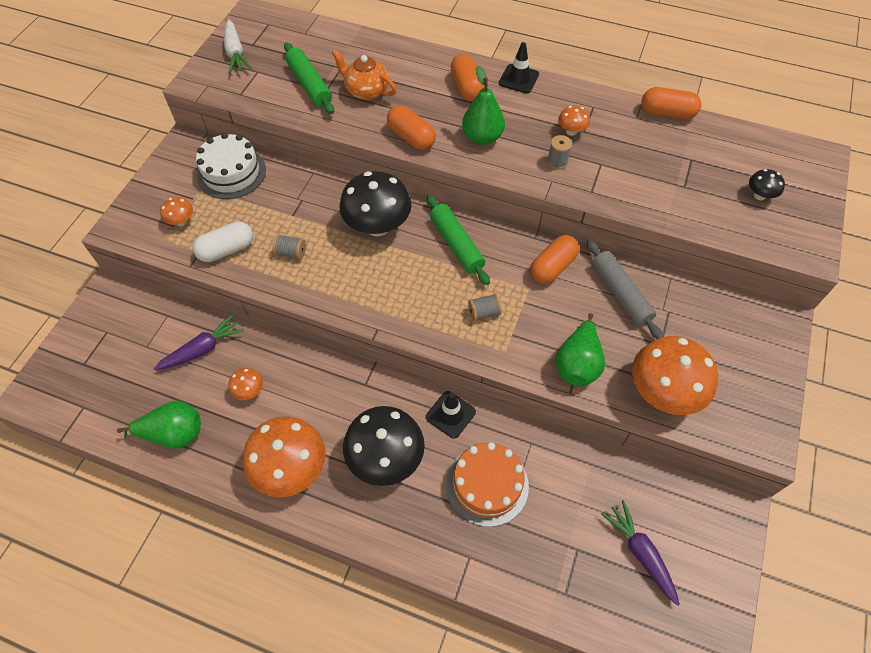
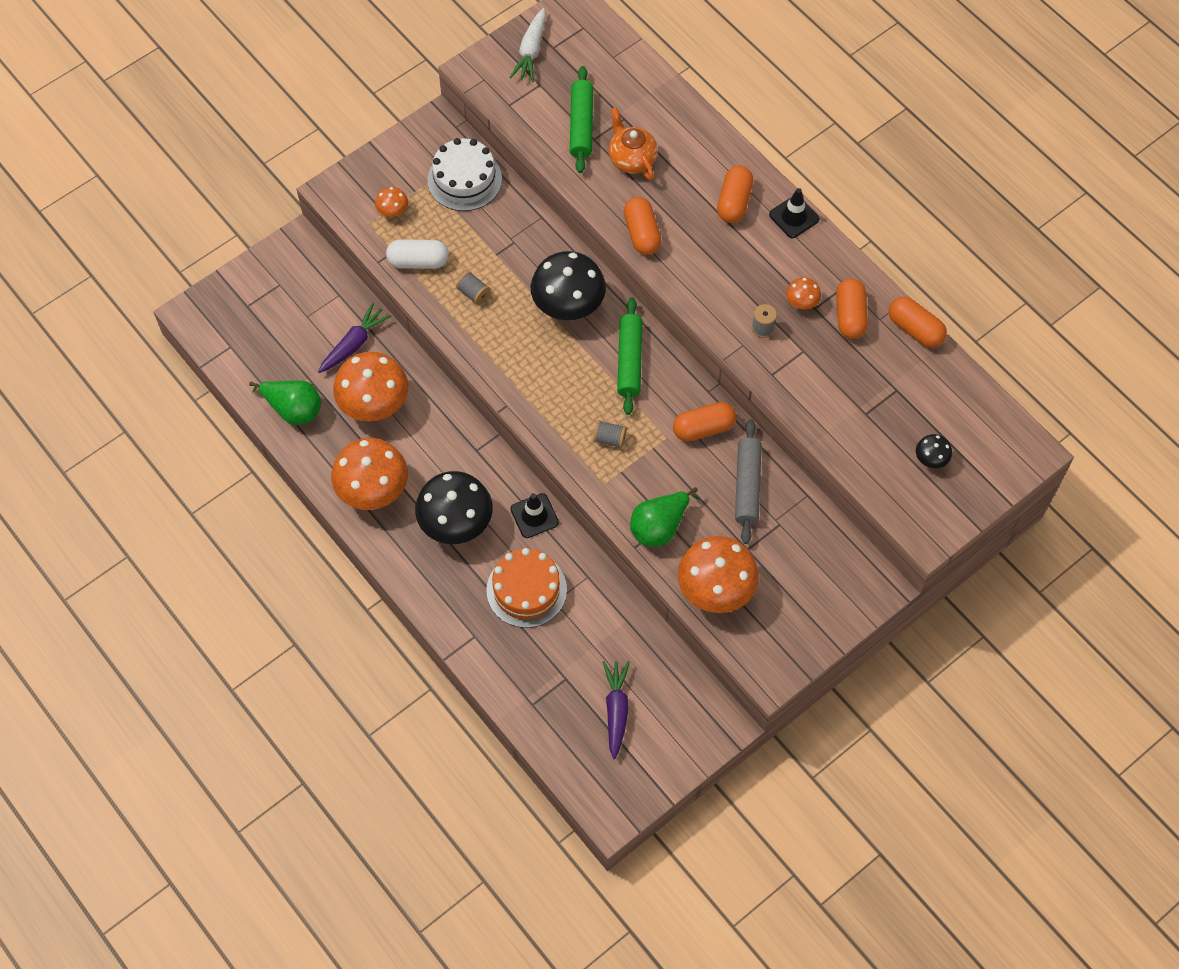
camera: 30 degrees right, 5 degrees up
purple carrot [154,314,244,370] -> purple carrot turned 45 degrees counterclockwise [318,303,391,373]
orange mushroom [228,368,263,400] -> orange mushroom [333,352,409,422], size x2.19
green pear [462,66,505,145] -> none
none -> orange capsule [836,278,868,339]

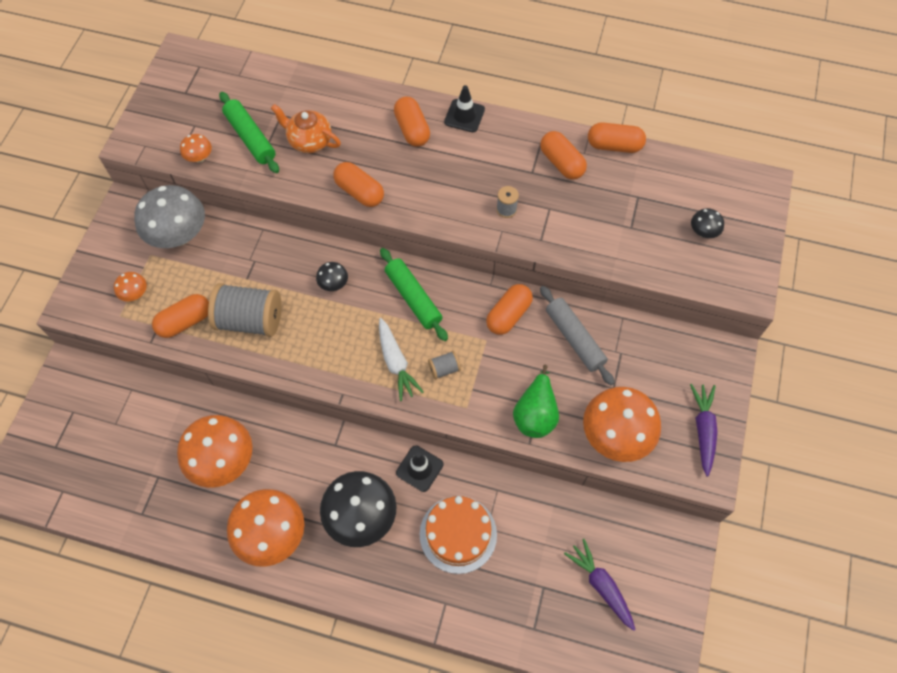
camera: 35 degrees left, 0 degrees up
green pear [249,380,321,425] -> none
purple carrot [318,303,391,373] -> purple carrot moved to [690,384,718,476]
white capsule [386,239,449,269] -> orange capsule [152,294,209,338]
white cake [427,138,502,211] -> grey mushroom [134,185,205,248]
grey spool [456,271,491,305] -> grey spool [208,283,281,337], size x2.23
white carrot [509,8,546,82] -> white carrot moved to [379,318,424,401]
black mushroom [531,251,606,320] -> black mushroom [316,262,348,291], size x0.46
orange mushroom [786,277,821,309] -> orange mushroom moved to [180,134,212,163]

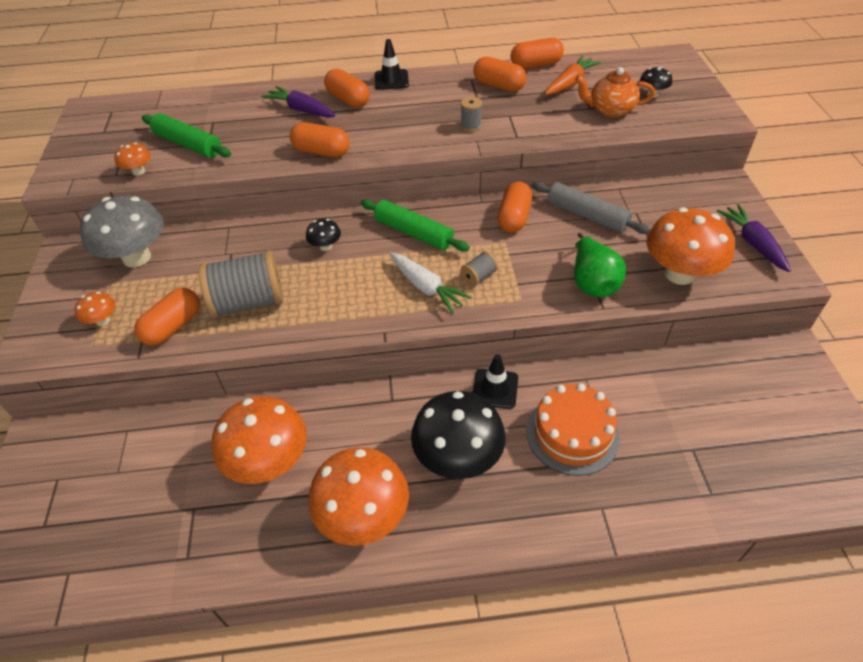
camera: 20 degrees left, 15 degrees down
orange teapot [271,104,341,153] -> orange teapot moved to [575,67,655,118]
purple carrot [564,539,636,631] -> purple carrot moved to [261,86,335,118]
none -> orange carrot [545,56,601,95]

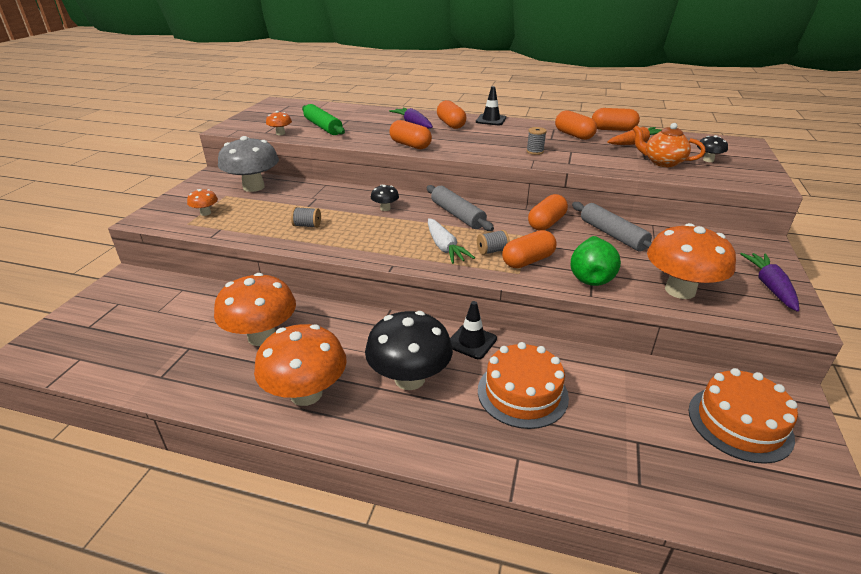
camera: 20 degrees right, 15 degrees down
orange capsule [134,288,200,345] -> orange capsule moved to [502,230,556,268]
grey spool [199,250,284,318] -> grey spool [291,207,321,228], size x0.45
green rolling pin [361,199,470,251] -> grey rolling pin [427,185,494,231]
none -> orange cake [688,368,798,464]

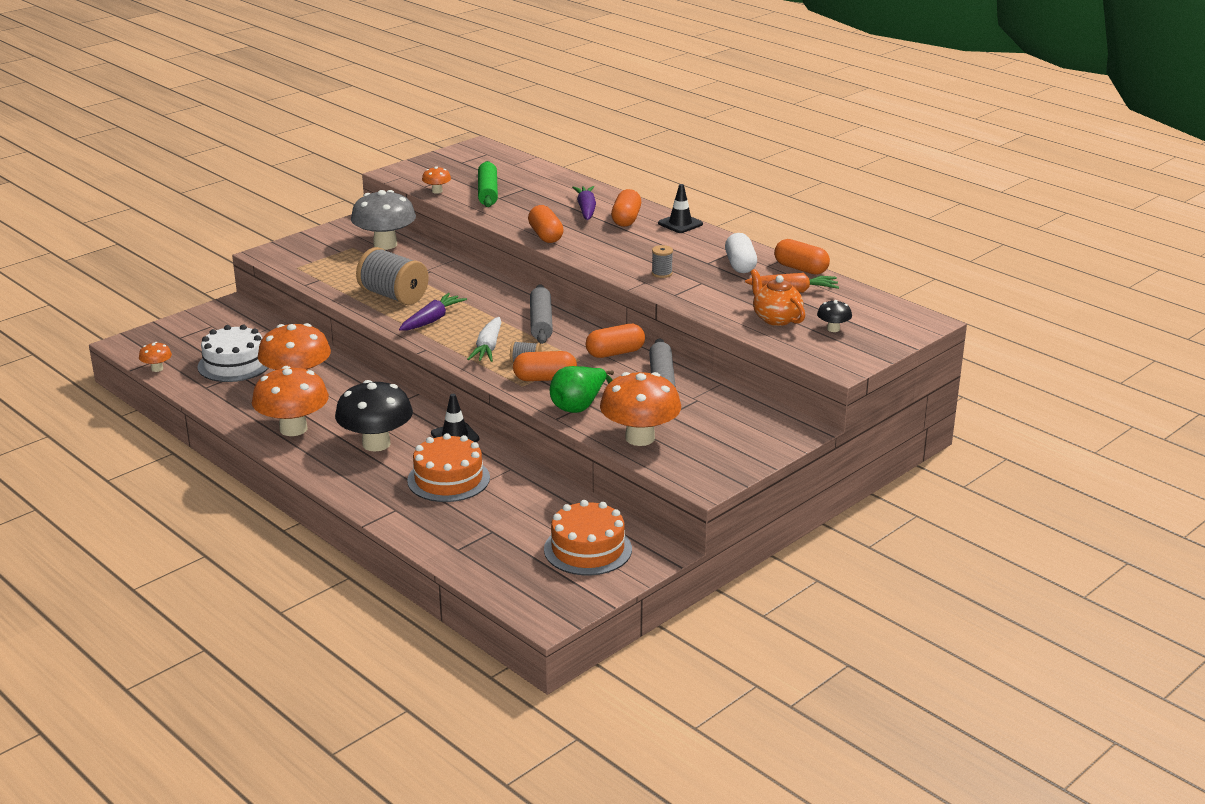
camera: 30 degrees right, 5 degrees down
orange mushroom [187,189,218,216] -> orange mushroom moved to [139,342,172,372]
grey spool [291,207,321,228] -> grey spool [356,247,429,305], size x2.23
black mushroom [371,185,399,211] -> none
orange capsule [555,111,597,140] -> white capsule [725,233,757,273]
purple carrot [740,253,799,311] -> purple carrot moved to [399,293,467,331]
none -> white cake [197,325,269,382]

